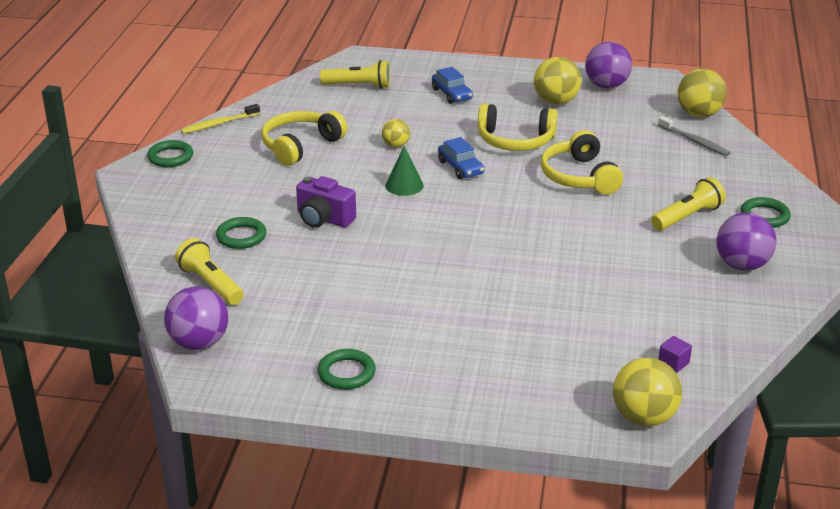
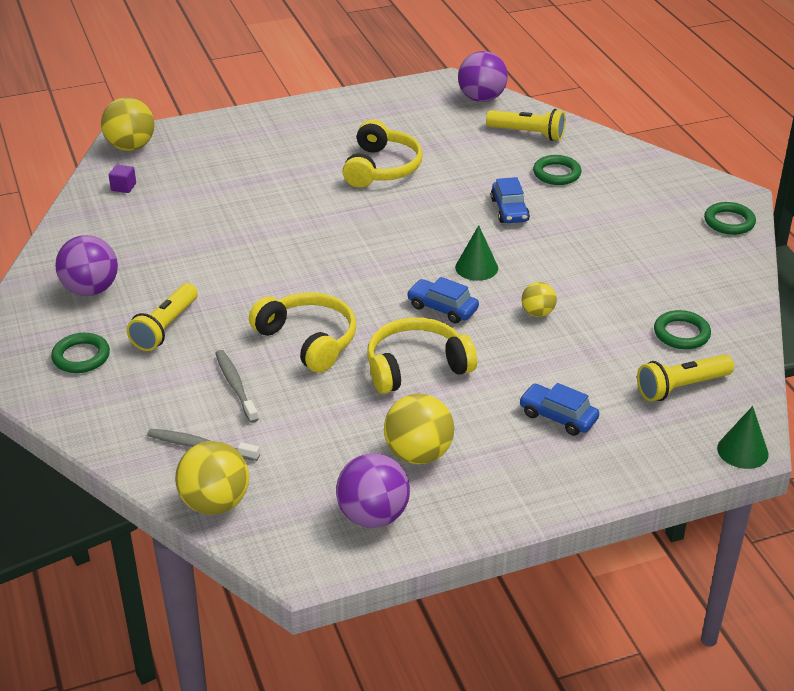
camera: 150 degrees right, 5 degrees up
yellow toothbrush [181,104,260,134] -> none
yellow headphones [261,111,347,166] -> yellow headphones moved to [342,120,423,188]
purple camera [296,176,356,228] -> blue car [491,177,530,223]
green ring [317,349,376,390] -> green ring moved to [654,310,711,349]
none -> grey toothbrush [215,350,258,423]
none -> green cone [717,406,769,469]

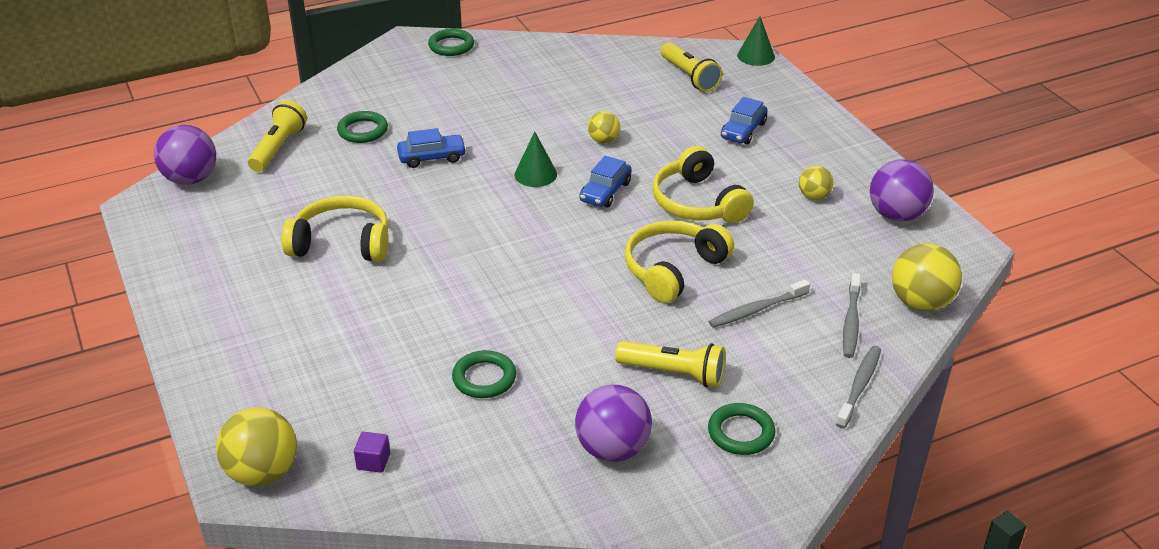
camera: 95 degrees left, 0 degrees up
yellow ball [384,394,454,464] -> yellow ball [799,165,834,200], size x0.57
green ring [654,310,711,349] -> green ring moved to [452,350,516,398]
none -> grey toothbrush [836,346,881,428]

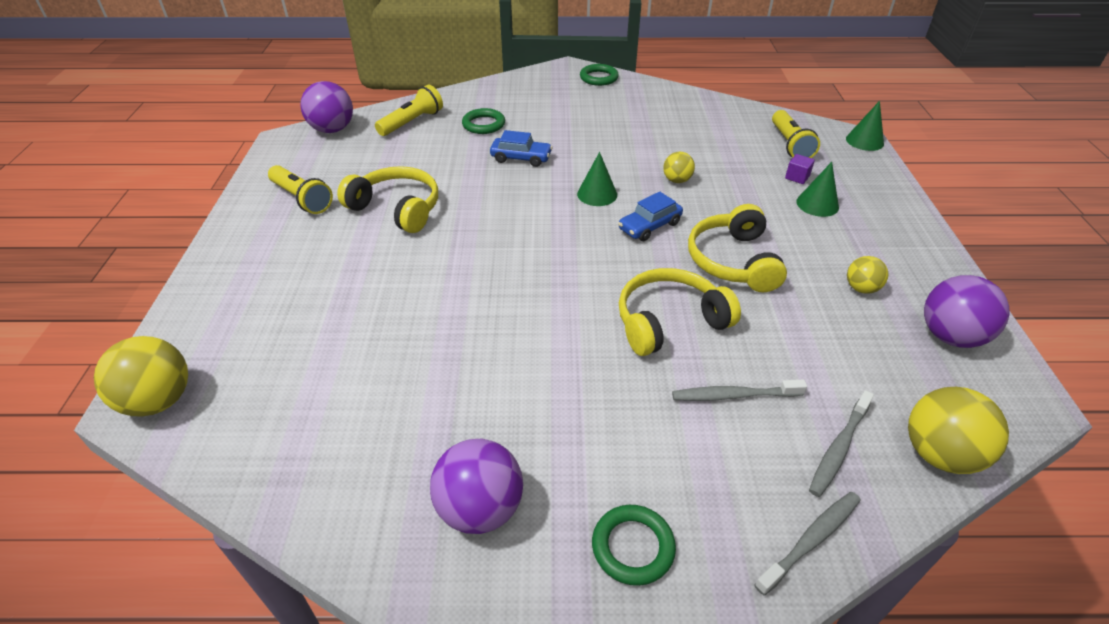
camera: 25 degrees right, 5 degrees up
purple cube [354,432,390,473] -> purple cube moved to [785,154,815,184]
green ring [452,350,516,398] -> none
yellow flashlight [615,341,725,387] -> yellow flashlight moved to [268,165,333,214]
blue car [721,97,767,144] -> green cone [796,162,839,217]

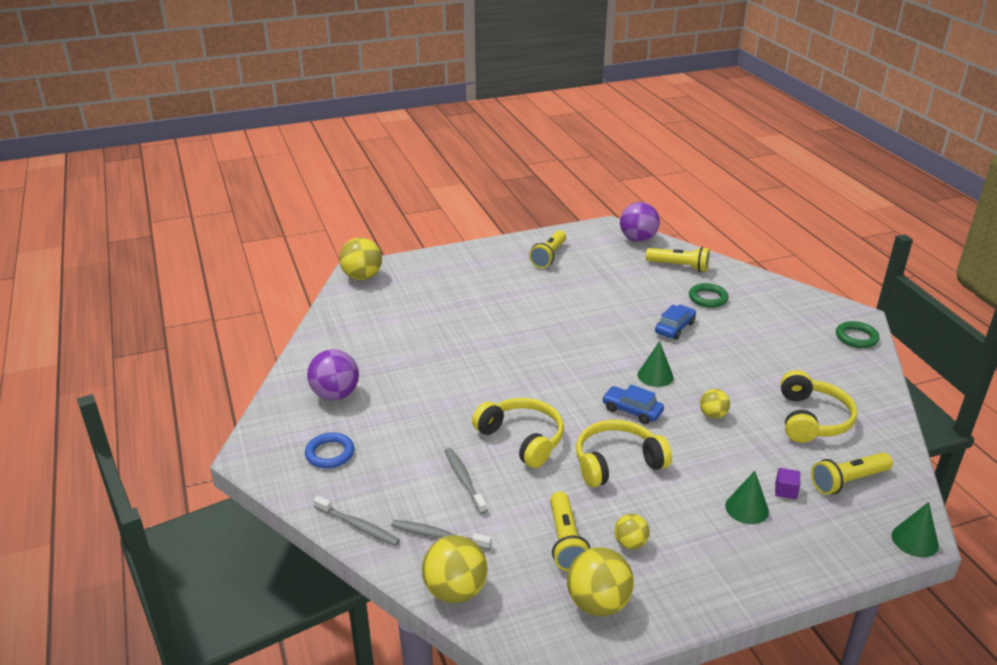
camera: 70 degrees right, 10 degrees down
yellow headphones [337,166,438,233] -> yellow headphones moved to [780,370,857,443]
blue car [490,130,552,167] -> blue car turned 135 degrees counterclockwise [655,305,696,340]
green ring [592,505,676,586] -> blue ring [305,432,354,468]
purple ball [924,275,1010,348] -> yellow ball [567,547,634,616]
none -> yellow flashlight [550,491,590,571]

